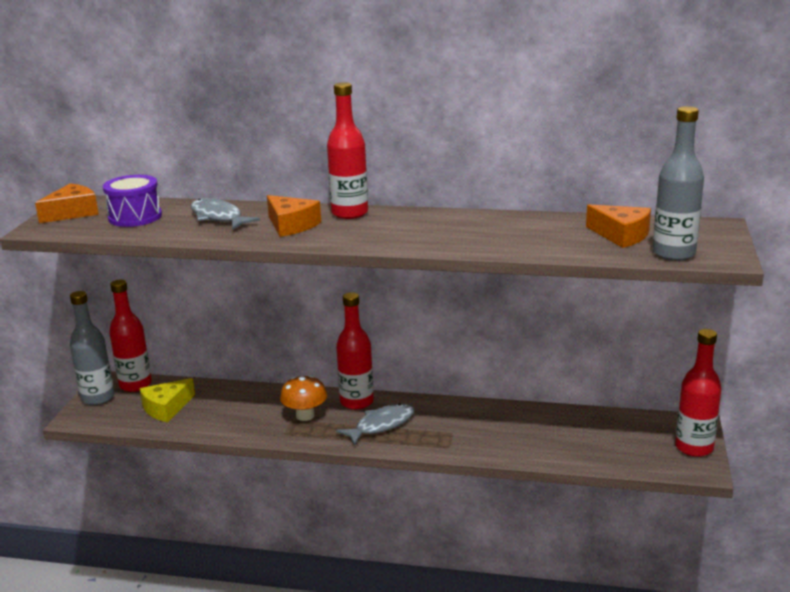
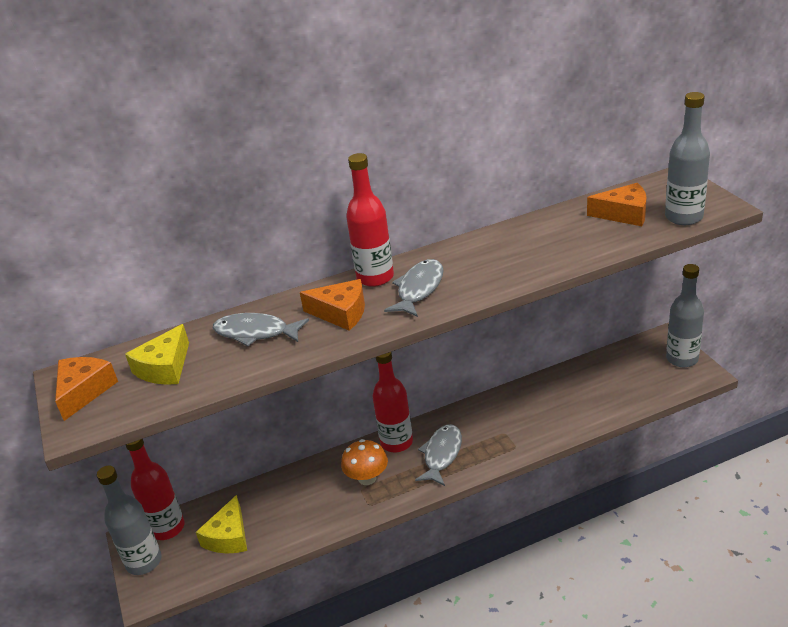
camera: 30 degrees left, 10 degrees up
purple drum [103,175,162,227] -> yellow cheese [125,324,189,385]
red bottle [675,329,721,457] -> grey bottle [666,264,704,367]
none -> grey fish [384,259,444,317]

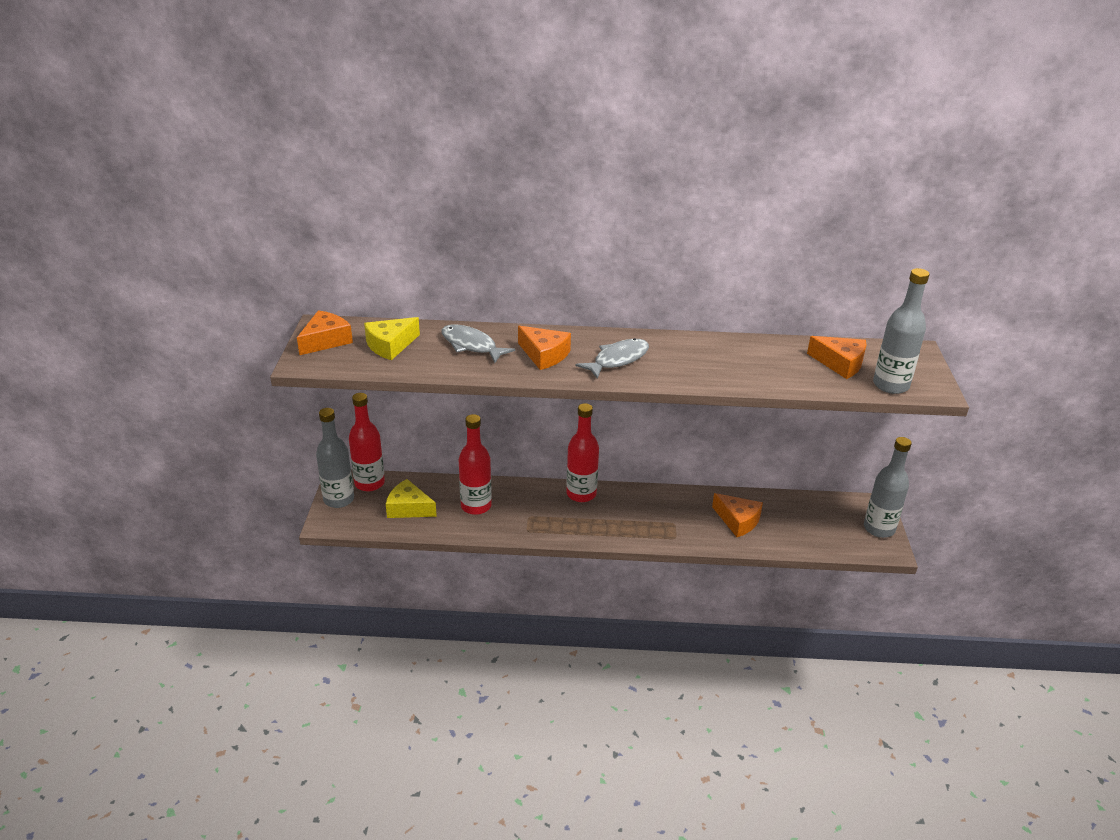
camera: 20 degrees right, 0 degrees up
yellow cheese [196,495,247,553] -> yellow cheese turned 75 degrees clockwise [386,479,437,518]
orange mushroom [341,439,388,485] -> none
red bottle [346,153,394,287] -> red bottle moved to [459,414,492,515]
grey fish [415,424,462,486] -> none
none -> orange cheese [712,493,763,537]

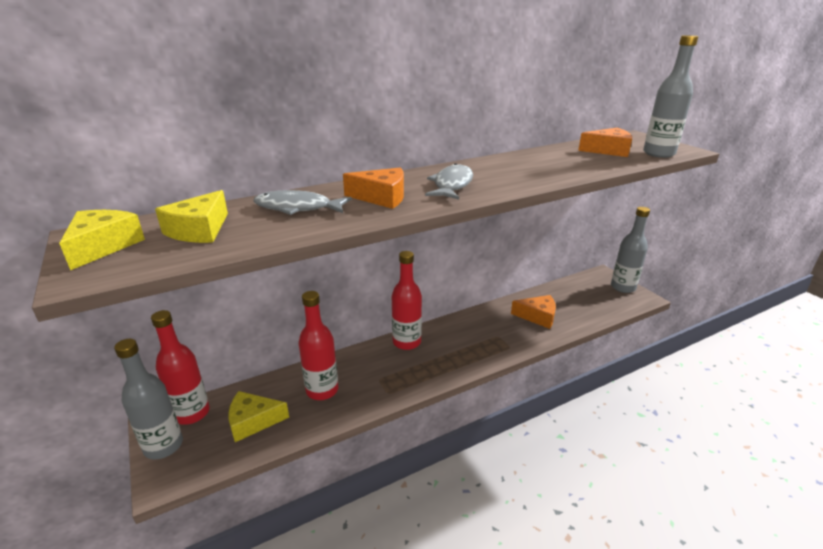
camera: 30 degrees left, 5 degrees down
orange cheese [297,310,353,355] -> yellow cheese [59,210,145,270]

